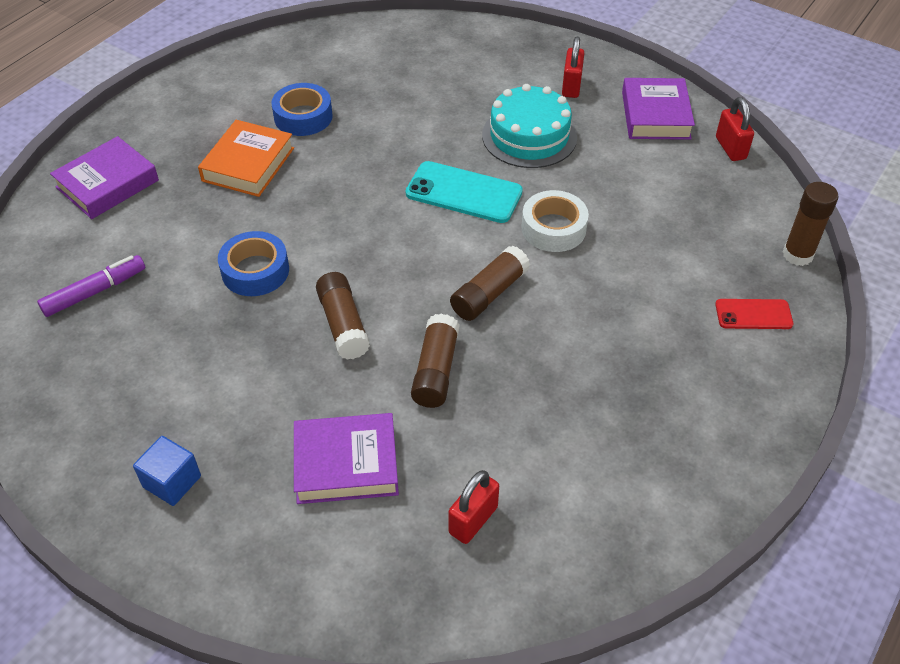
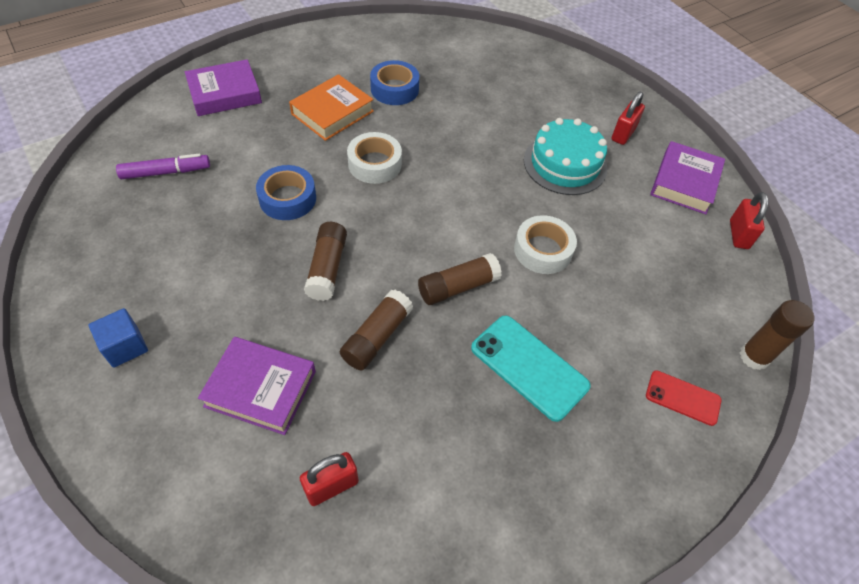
camera: 20 degrees right, 5 degrees up
turquoise phone [406,161,523,223] -> turquoise phone moved to [471,315,591,422]
none -> white tape [347,132,402,184]

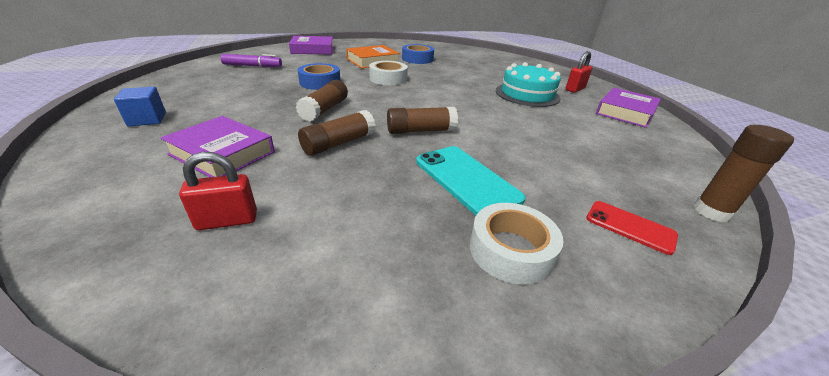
camera: 15 degrees right, 20 degrees down
white tape [514,215,577,274] -> white tape moved to [470,203,563,285]
red padlock [730,192,768,249] -> none

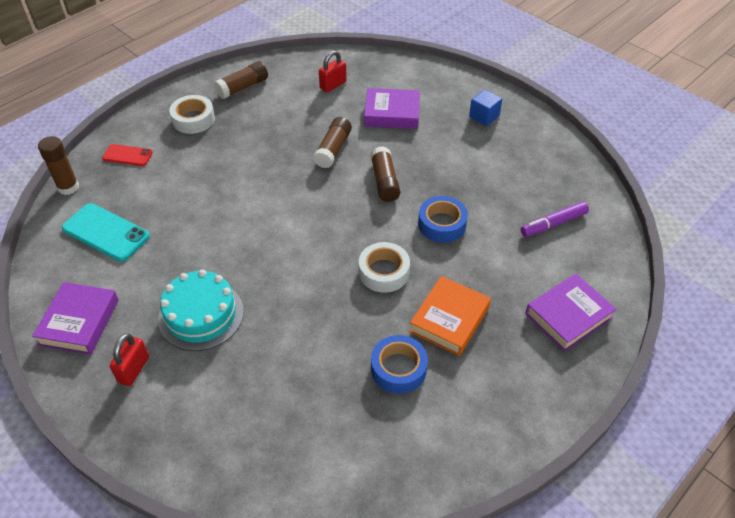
camera: 155 degrees right, 15 degrees up
brown glue stick [387,107,458,134] -> brown glue stick moved to [214,61,268,99]
turquoise phone [416,146,526,216] -> turquoise phone moved to [62,203,150,262]

